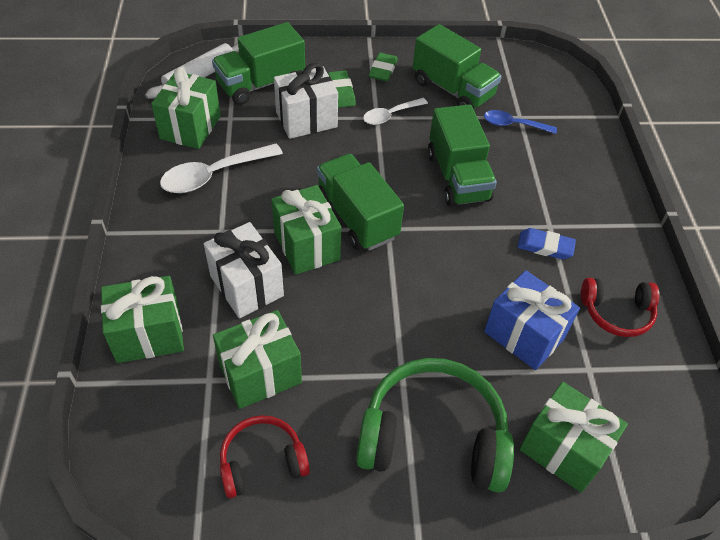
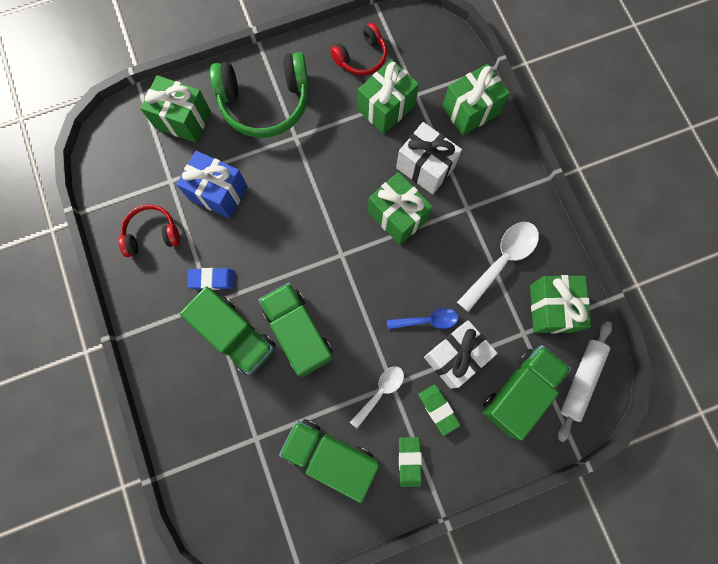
camera: 165 degrees right, 25 degrees up
green truck [317,154,404,251] -> green truck moved to [180,286,276,375]
blue spoon [484,110,557,134] -> blue spoon moved to [387,308,458,329]

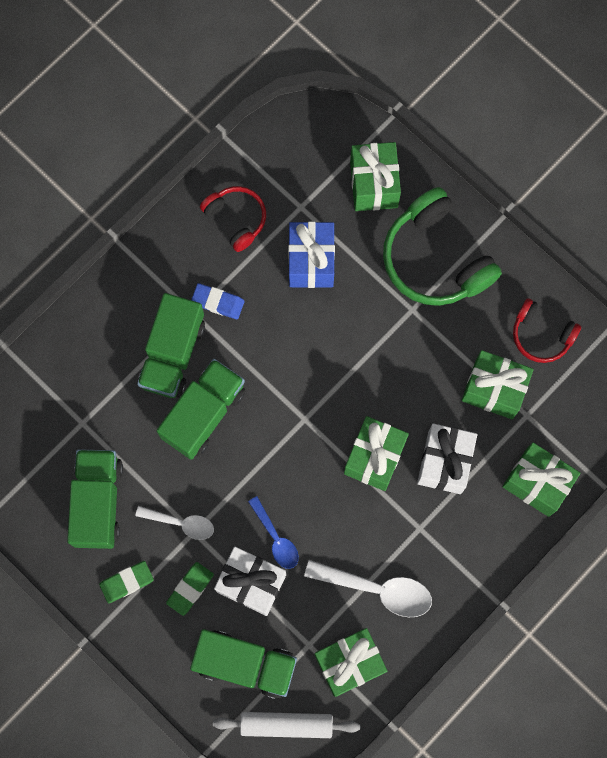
camera: 65 degrees right, 0 degrees up
blue eraser [187,268,235,290] -> blue eraser turned 45 degrees counterclockwise [191,283,244,319]

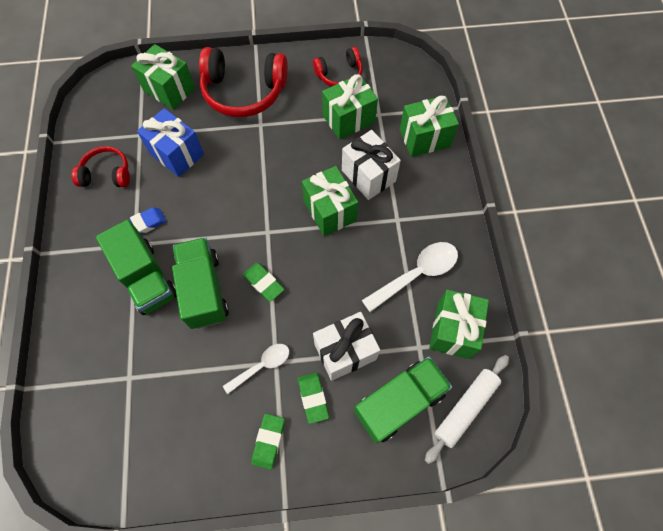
camera: 50 degrees left, 10 degrees down
green truck [67,449,123,549] -> none
blue spoon [248,496,299,569] -> none
green headphones [383,187,502,306] -> red headphones [199,47,288,117]
none -> green eraser [243,263,284,302]

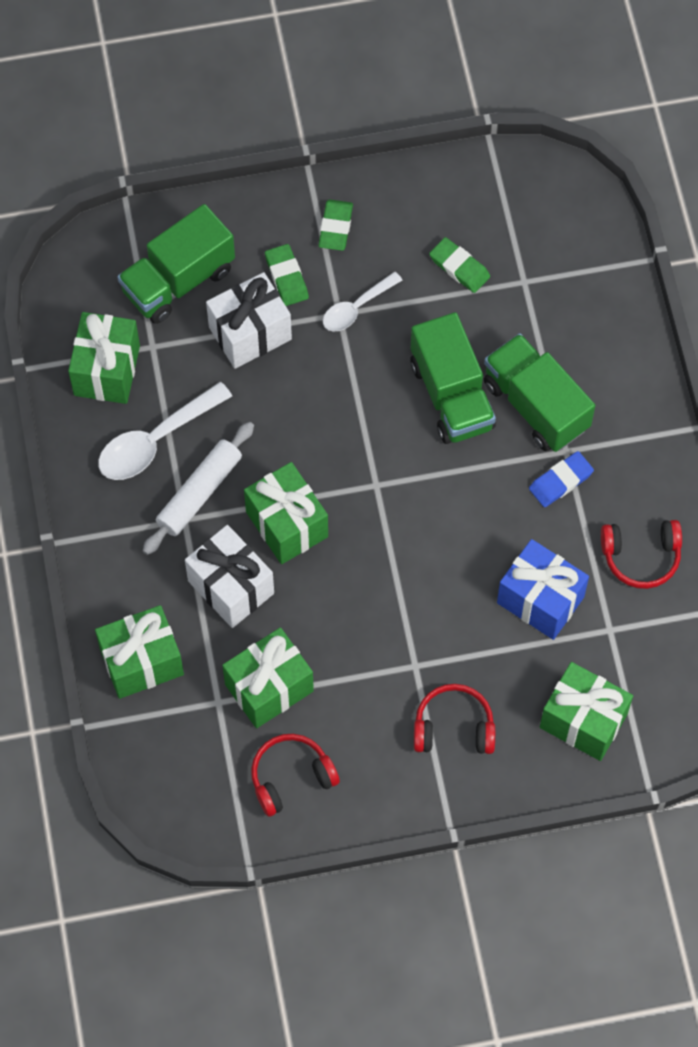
camera: 175 degrees right, 0 degrees up
red headphones [199,47,288,117] -> red headphones [414,684,495,754], size x0.56
green eraser [243,263,284,302] -> green eraser moved to [429,237,490,293]
white rolling pin [425,355,509,464] -> white rolling pin moved to [143,422,254,555]

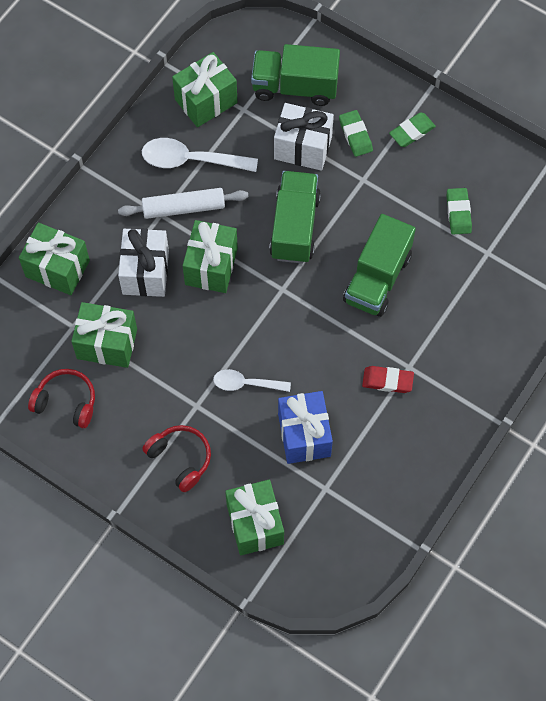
camera: 45 degrees right, 0 degrees up
green eraser [265,244,309,306] -> green eraser turned 45 degrees counterclockwise [339,110,373,157]
white spoon [323,272,402,331] -> white spoon moved to [213,369,291,392]
green truck [484,333,595,452] -> green truck moved to [269,171,321,264]
blue eraser [529,451,594,507] -> red eraser [362,366,414,393]
red headphones [601,520,682,589] -> none

